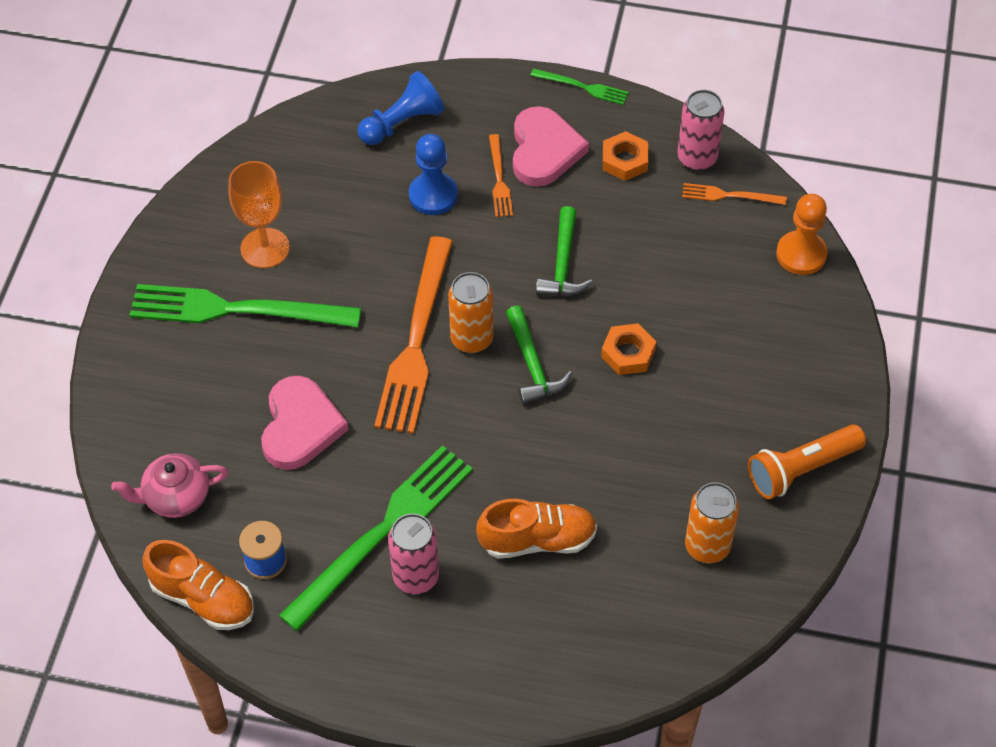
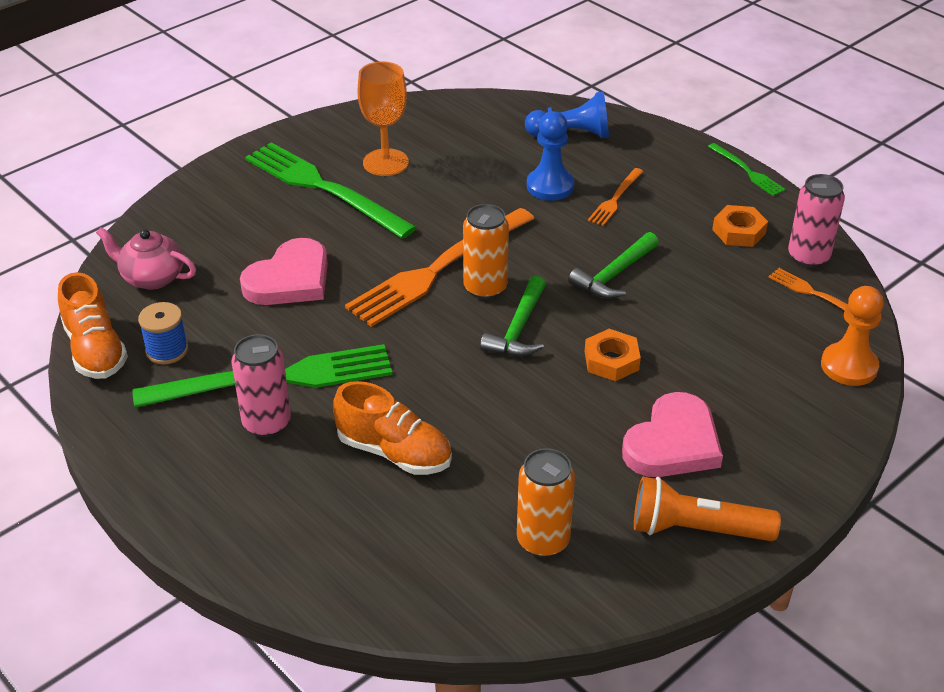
camera: 35 degrees right, 15 degrees down
pink heart [513,106,589,187] -> pink heart moved to [622,392,723,477]

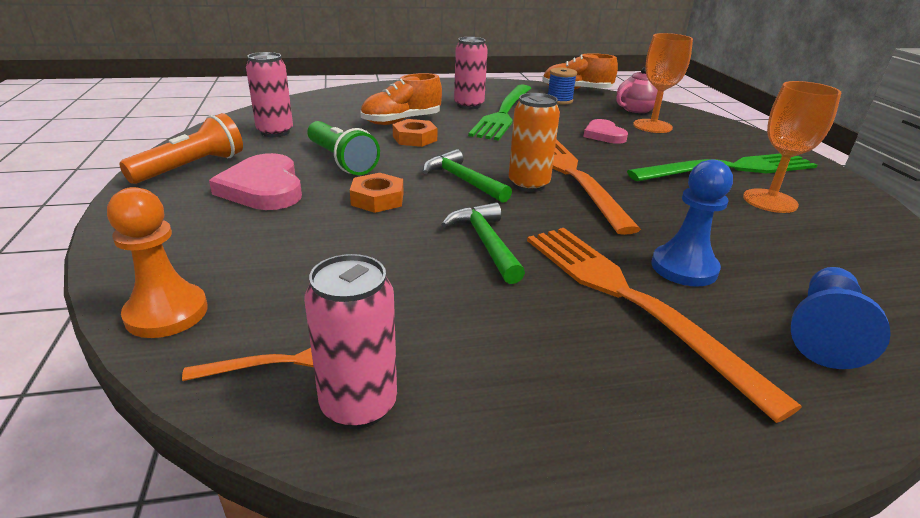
camera: 120 degrees right, 10 degrees down
pink heart [240,238,328,305] -> pink heart [583,119,628,144], size x0.63
orange can [517,448,575,558] -> pink can [246,52,293,137]
orange fork [588,168,644,226] -> orange fork [527,228,802,423], size x2.13
green fork [708,143,786,196] -> none
orange nut [712,205,768,247] -> orange nut moved to [393,119,438,147]
none -> green flashlight [307,121,380,175]
none -> orange goblet [633,33,693,133]

